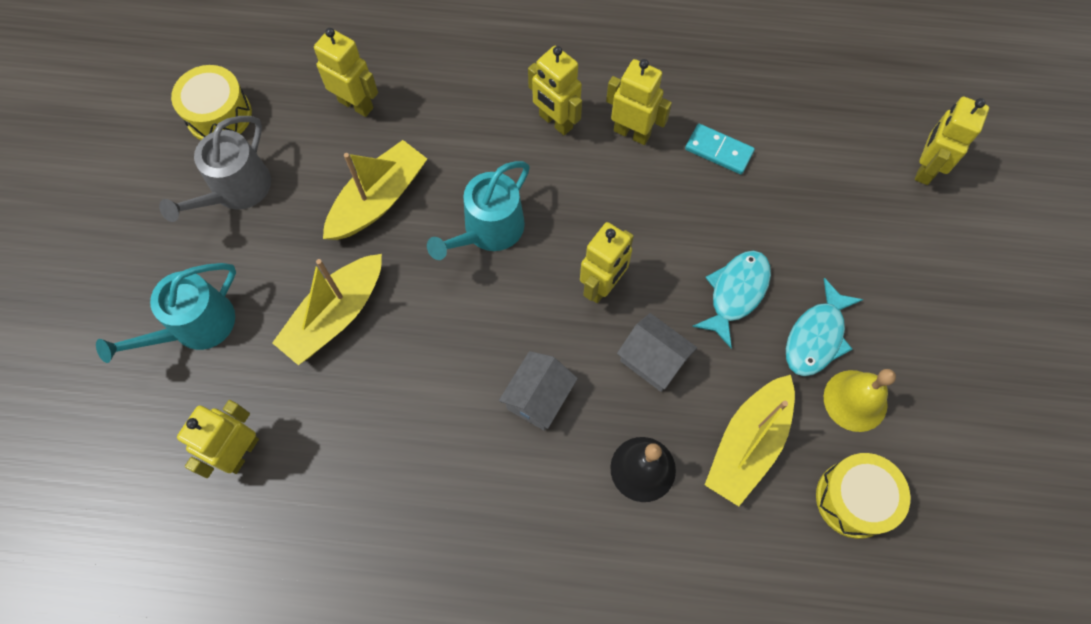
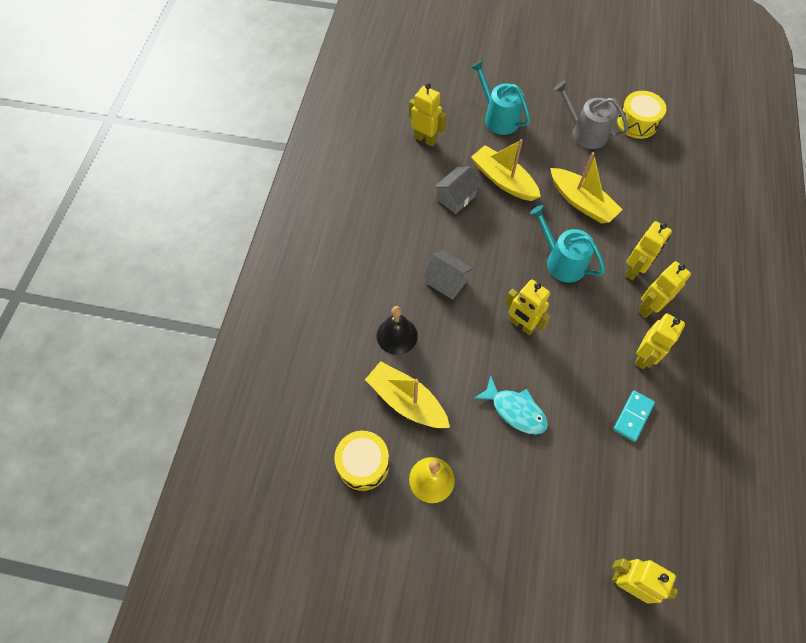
camera: 95 degrees right, 5 degrees down
yellow robot [314,28,378,117] -> yellow robot moved to [625,221,672,280]
grey house [617,313,697,392] -> grey house moved to [434,166,481,214]
turquoise fish [786,278,864,376] -> none

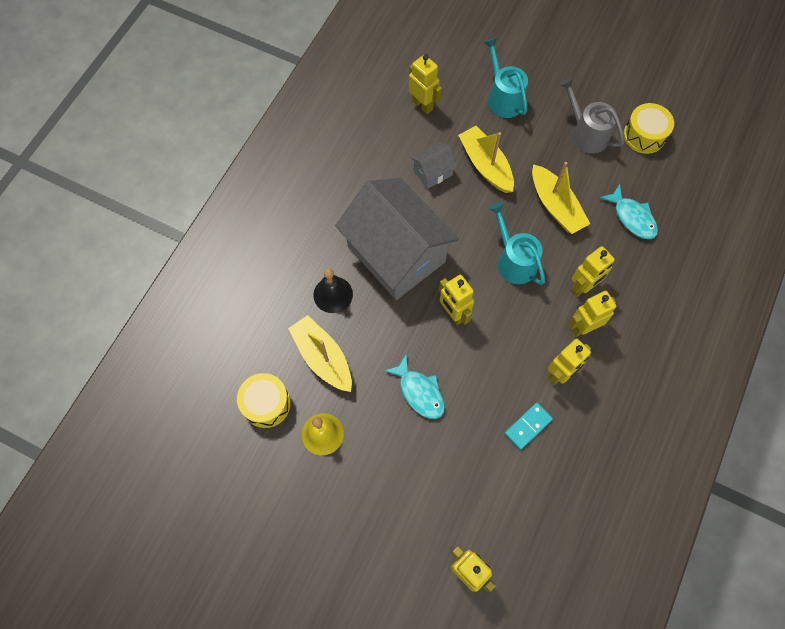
camera: 15 degrees right, 5 degrees up
grey house [423,250,473,300] -> grey house [335,178,459,300], size x2.41
none -> turquoise fish [600,184,658,239]

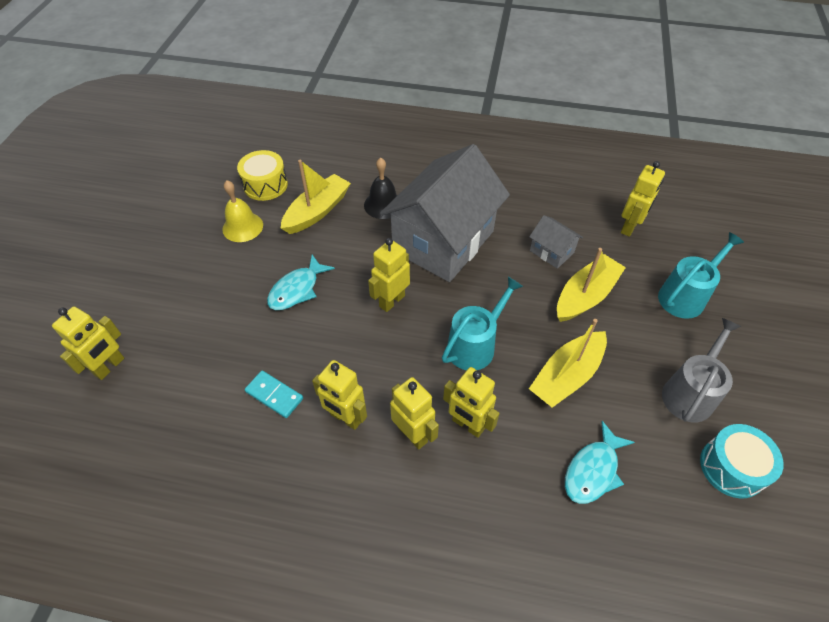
camera: 75 degrees right, 15 degrees down
yellow drum [623,103,674,154] -> turquoise drum [700,424,783,498]

